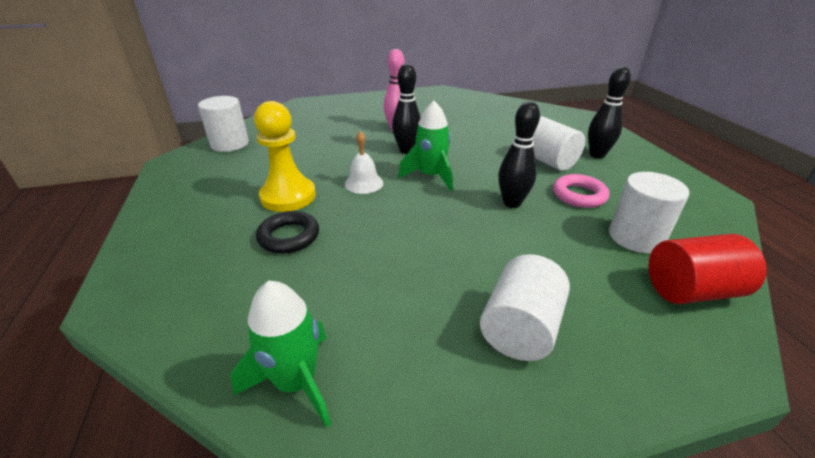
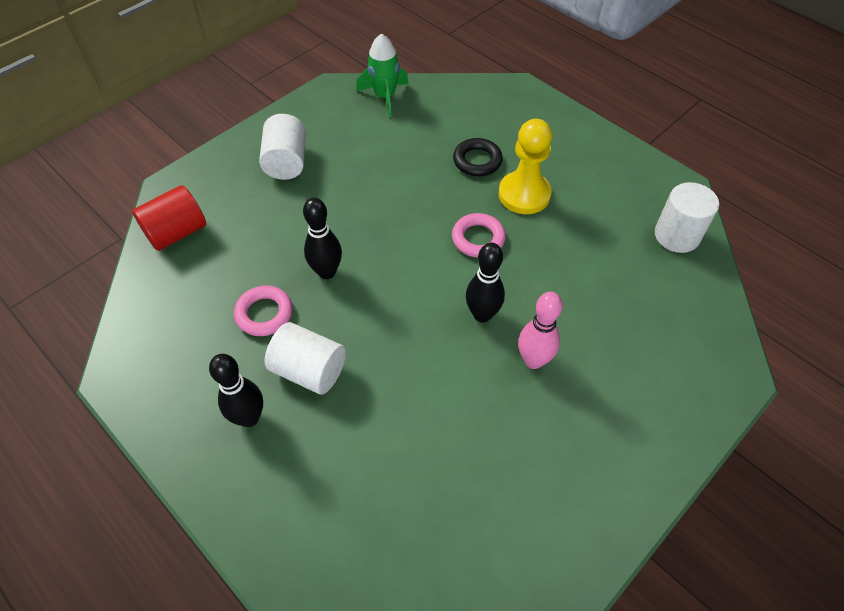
camera: 150 degrees right, 20 degrees up
white bell [345,131,383,194] -> pink ring [452,213,506,257]
green rocket [398,101,453,191] -> none
white cylinder [609,172,689,253] -> none

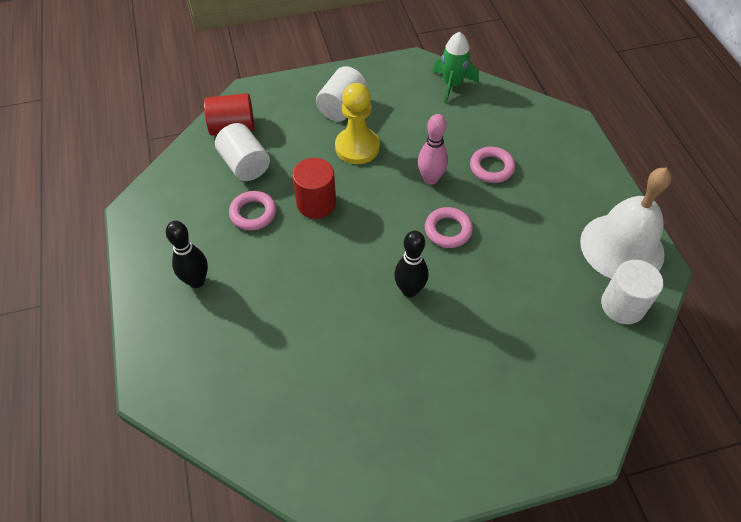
camera: 30 degrees right, 0 degrees up
white cylinder [265,322,346,394] -> white cylinder moved to [215,123,270,181]
black bowling pin [303,197,342,279] -> red cylinder [292,158,336,219]
black ring [453,138,503,176] -> pink ring [470,147,515,183]
yellow pawn [498,119,552,214] -> yellow pawn moved to [335,83,380,164]
pink bowling pin [518,292,563,369] -> pink bowling pin moved to [418,114,448,185]
none -> white bell [580,168,672,279]

